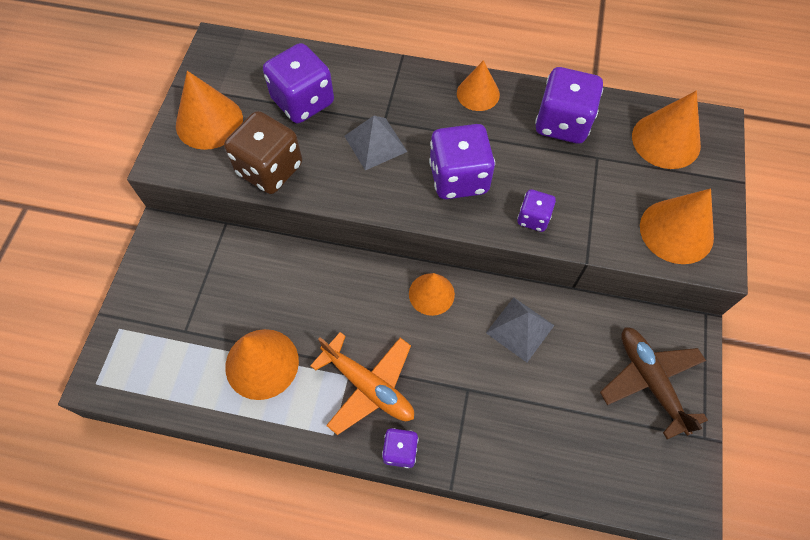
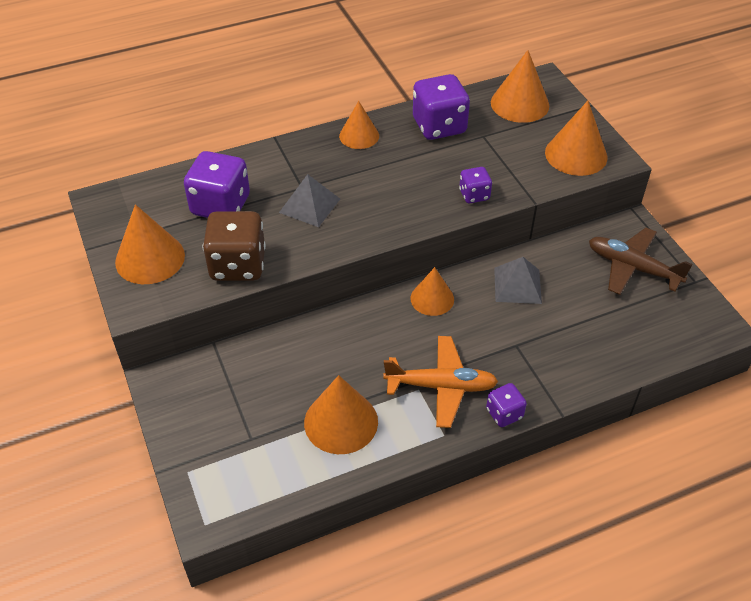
camera: 35 degrees left, 15 degrees down
purple dice [429,124,495,199] -> none

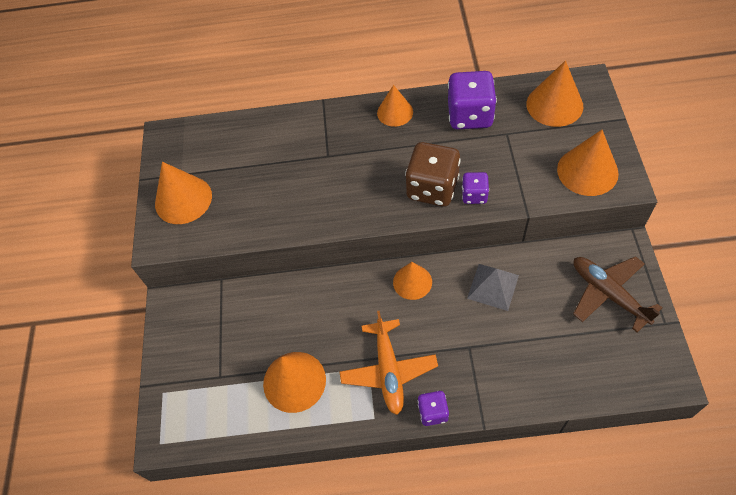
camera: 25 degrees right, 10 degrees up
purple dice [184,151,250,218] -> none
brown dice [203,211,266,281] -> brown dice moved to [405,142,461,207]
grey pyramid [279,174,340,227] -> none
orange plane [383,336,498,428] -> orange plane turned 60 degrees clockwise [340,311,438,415]

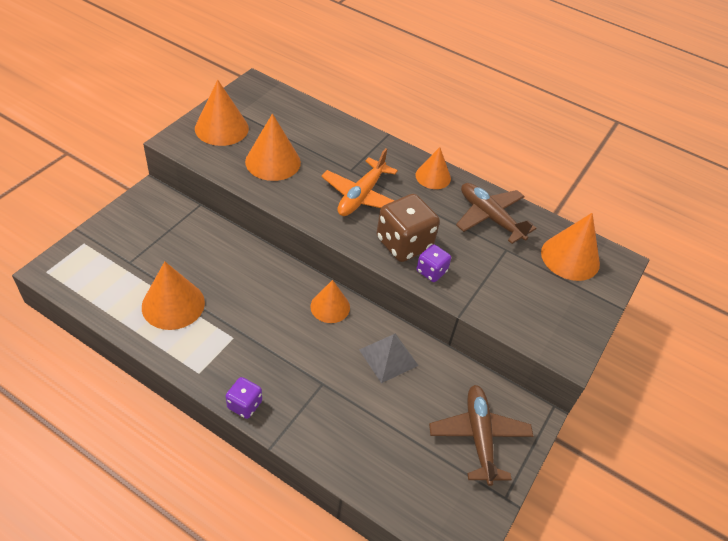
camera: 25 degrees right, 10 degrees down
orange plane [340,311,438,415] -> orange plane moved to [321,148,398,216]
purple dice [448,71,497,130] -> brown plane [456,183,536,244]
orange cone [557,130,619,196] -> orange cone moved to [245,114,301,181]

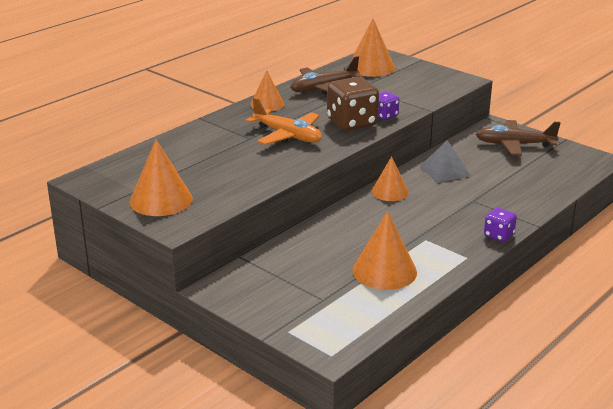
camera: 75 degrees left, 20 degrees down
orange cone [245,114,301,181] -> none

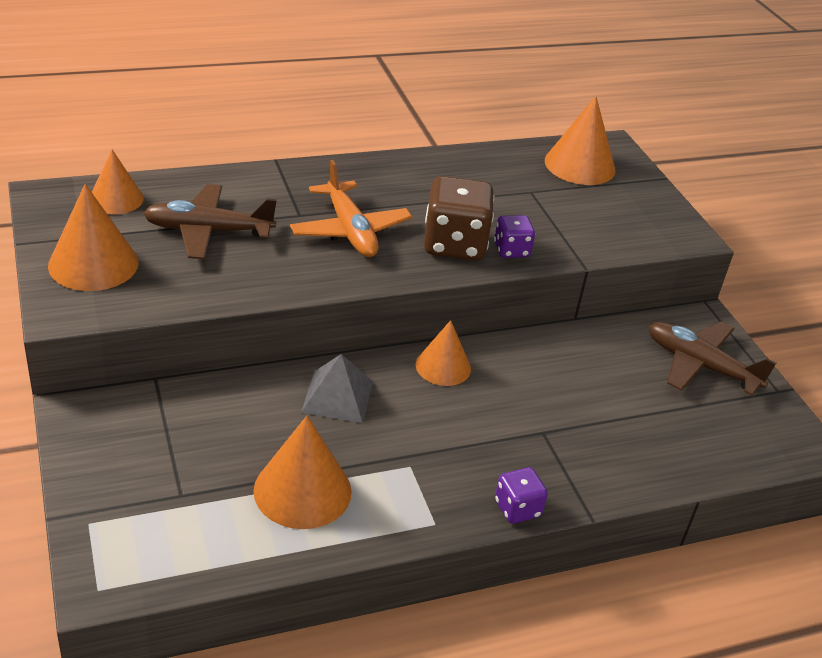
camera: 25 degrees right, 10 degrees up
orange cone [250,70,284,111] -> orange cone moved to [92,150,144,214]
brown plane [290,56,364,95] -> brown plane moved to [143,184,277,259]
grey pyramid [420,140,470,183] -> grey pyramid moved to [301,354,373,423]

